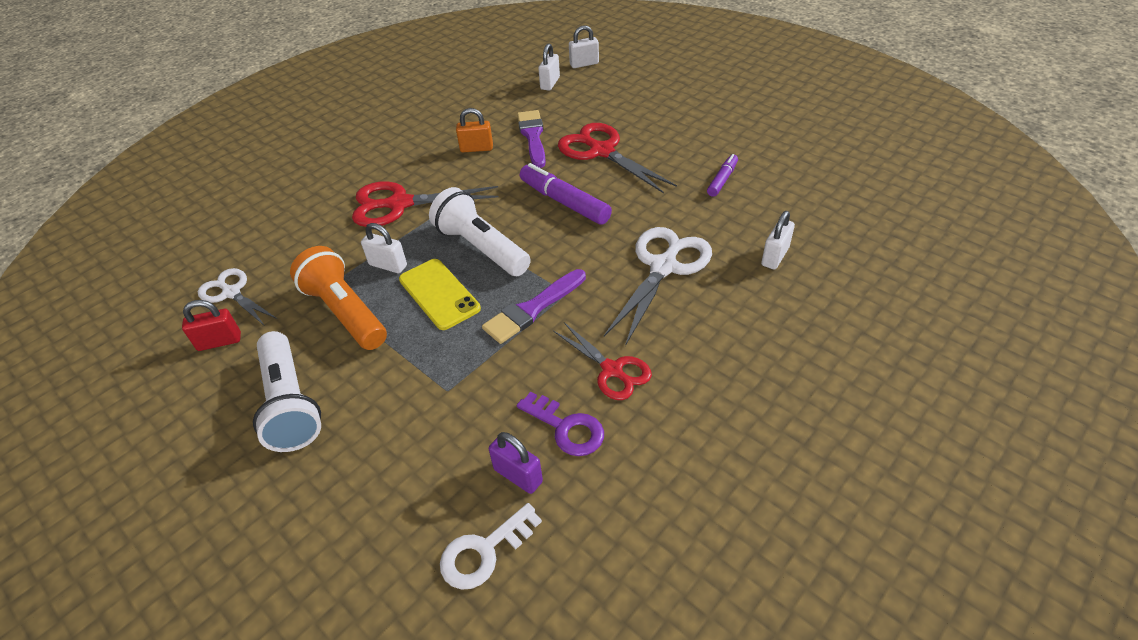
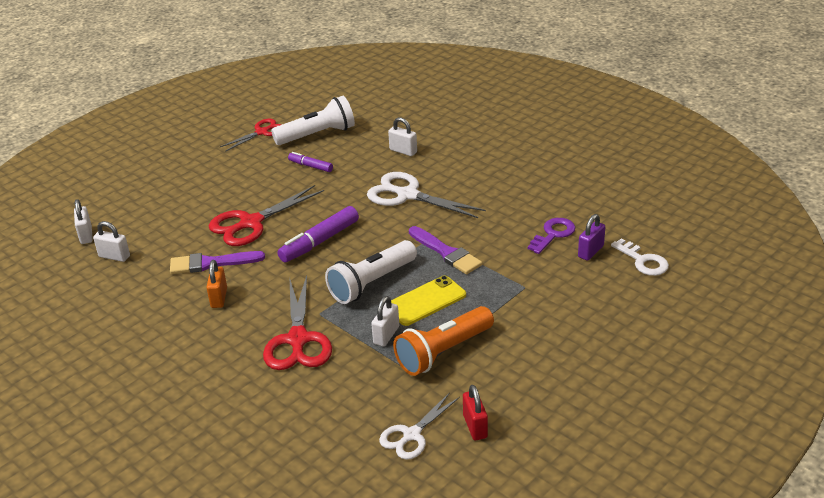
camera: 90 degrees left, 10 degrees down
white flashlight [253,331,321,452] -> white flashlight moved to [271,96,355,145]
red scissors [553,322,652,400] -> red scissors moved to [220,119,282,152]

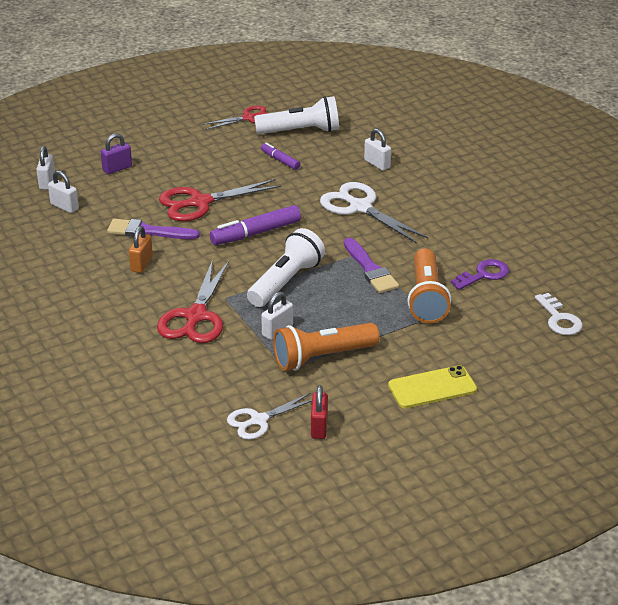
camera: 15 degrees right, 0 degrees up
white flashlight [325,240,417,304] -> white flashlight turned 150 degrees clockwise [247,228,325,307]
yellow phone [391,275,466,326] -> yellow phone moved to [388,365,477,408]
purple padlock [578,214,605,261] -> purple padlock moved to [101,133,132,174]
none -> orange flashlight [407,248,451,323]

